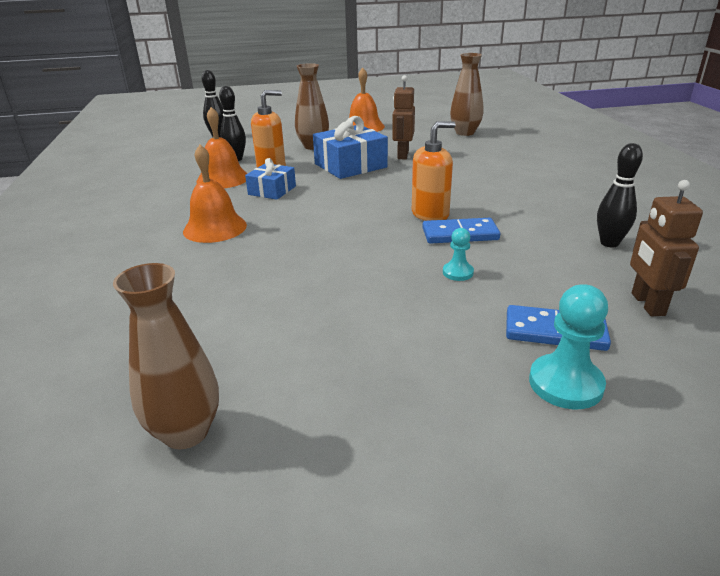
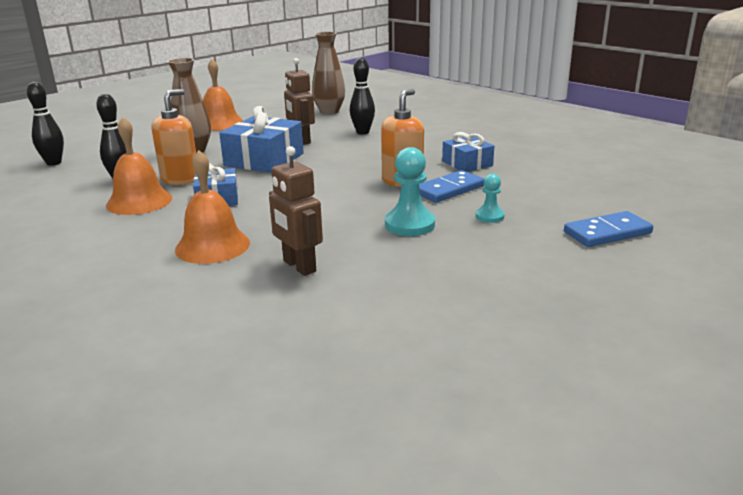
camera: 35 degrees left, 5 degrees down
brown vase [113,263,219,449] -> none
turquoise pawn [529,284,608,409] -> turquoise pawn moved to [385,147,435,236]
black bowling pin [597,143,643,247] -> black bowling pin moved to [350,58,375,134]
brown robot [630,180,703,316] -> brown robot moved to [269,146,323,276]
none -> blue gift [442,132,494,172]

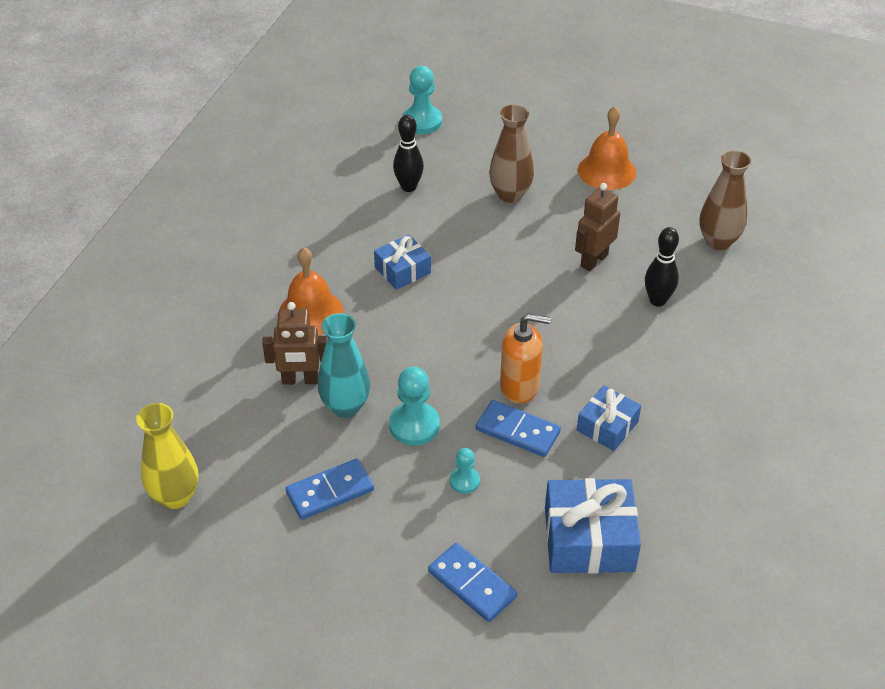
camera: 65 degrees right, 20 degrees up
black bowling pin [27,82,64,166] -> turquoise pawn [402,66,442,134]
orange bell [106,117,172,215] -> none
orange soap dispenser [152,89,196,185] -> none
blue gift [219,106,304,173] -> blue gift moved to [545,478,641,573]
brown robot [269,146,323,276] -> brown robot turned 120 degrees counterclockwise [262,302,328,385]
none -> yellow vase [136,403,199,509]
none -> blue domino [285,459,374,520]
none -> turquoise vase [318,313,370,418]

